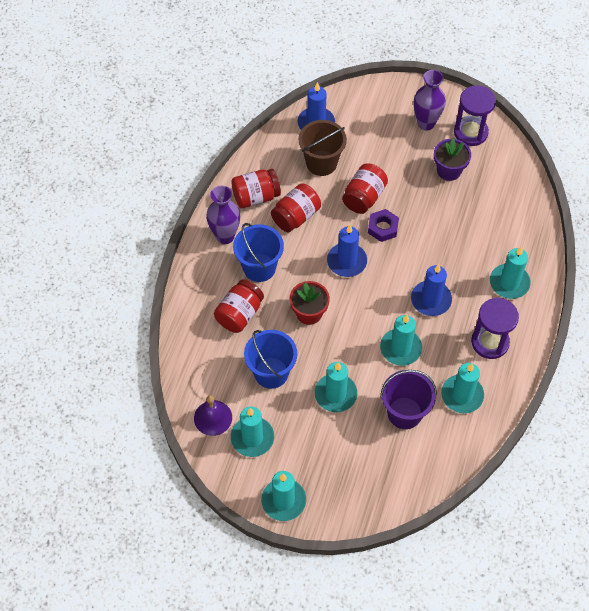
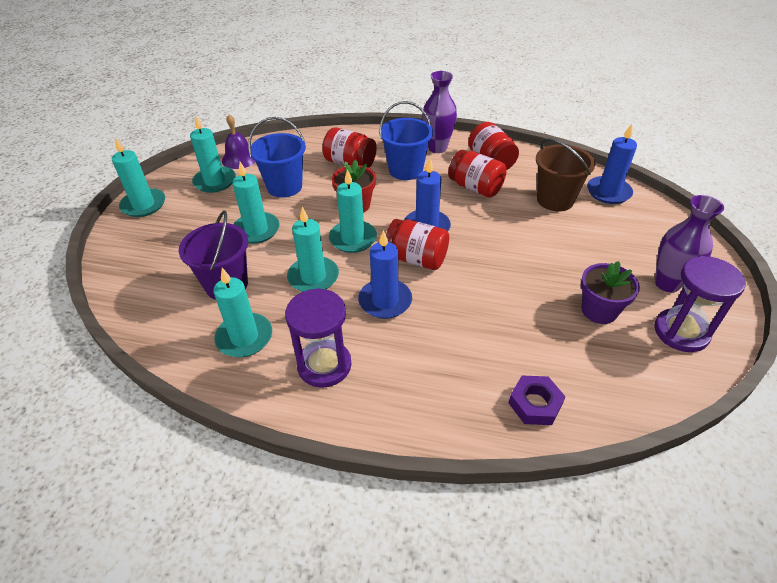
camera: 85 degrees right, 15 degrees down
red jar [342,163,388,214] -> red jar moved to [386,219,449,270]
purple nut [368,209,399,242] -> purple nut moved to [509,376,566,425]
turquoise candle [490,247,531,299] -> turquoise candle moved to [329,169,377,253]

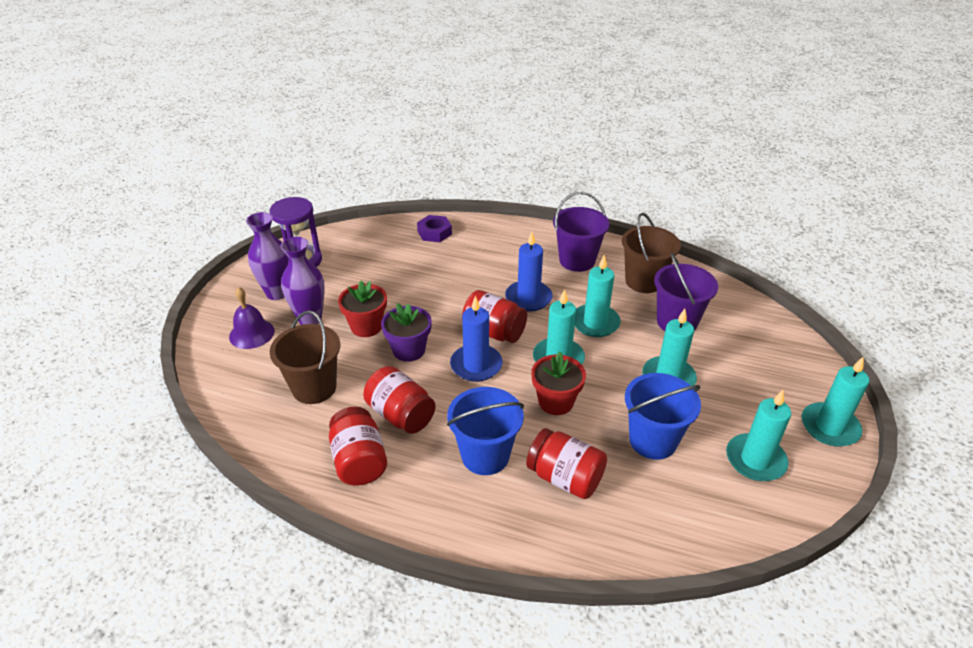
camera: 175 degrees left, 5 degrees down
turquoise candle [213,268,272,357] -> brown bucket [622,213,681,293]
purple bell [222,114,256,169] -> purple bell moved to [229,287,275,349]
purple hourglass [285,288,351,388] -> purple bucket [553,192,610,272]
purple vase [422,71,457,153] -> purple vase moved to [280,237,325,325]
purple flower pot [581,261,640,324] -> purple flower pot moved to [381,303,432,362]
blue candle [587,124,637,204] -> none
none -> red flower pot [338,281,387,337]

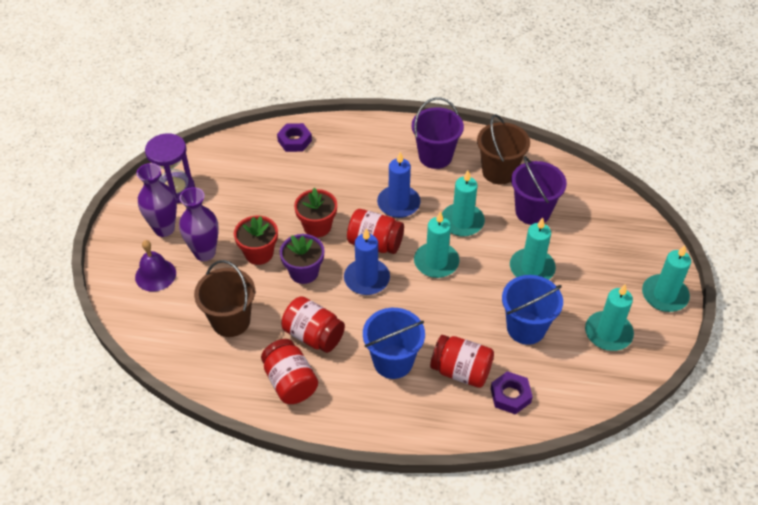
camera: 10 degrees left, 10 degrees up
red flower pot [532,351,586,415] -> red flower pot moved to [294,188,337,237]
none -> purple nut [491,371,533,414]

